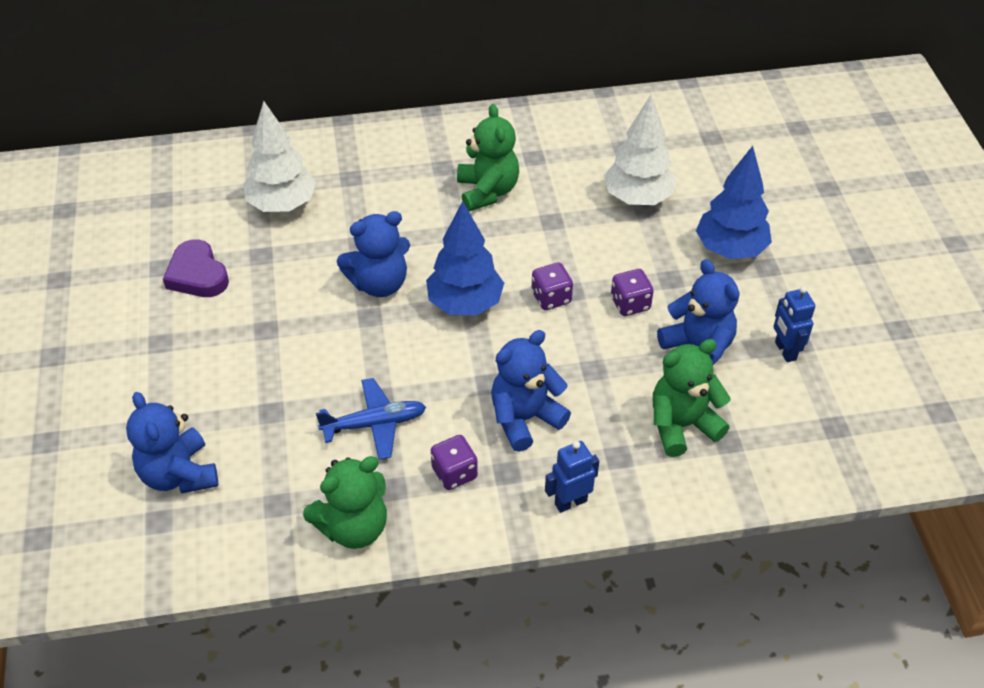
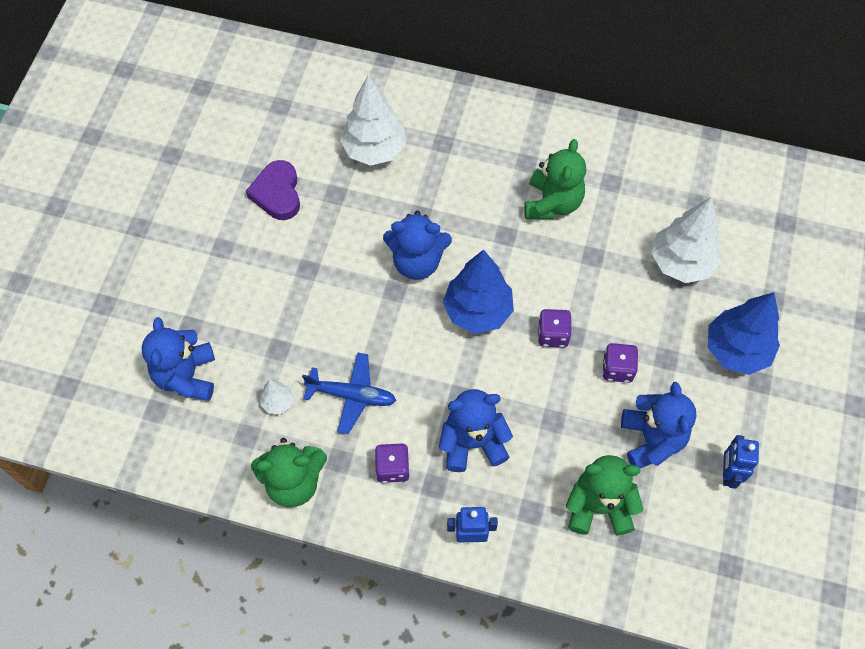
camera: 25 degrees right, 15 degrees up
none -> white tree [260,379,294,414]

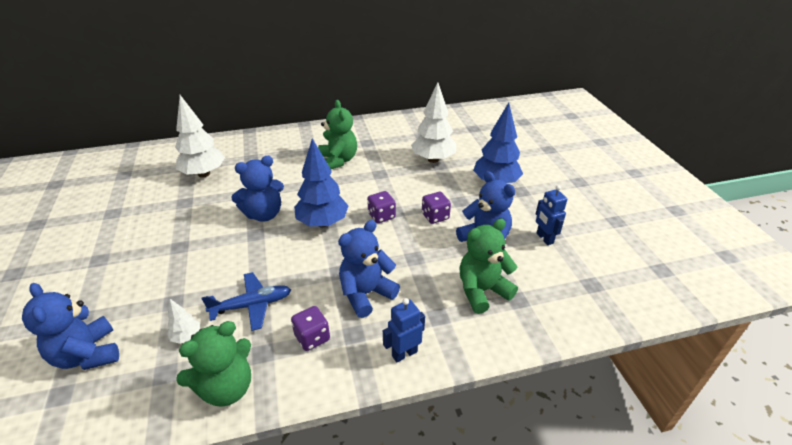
camera: 30 degrees left, 25 degrees down
purple heart [246,160,300,220] -> none

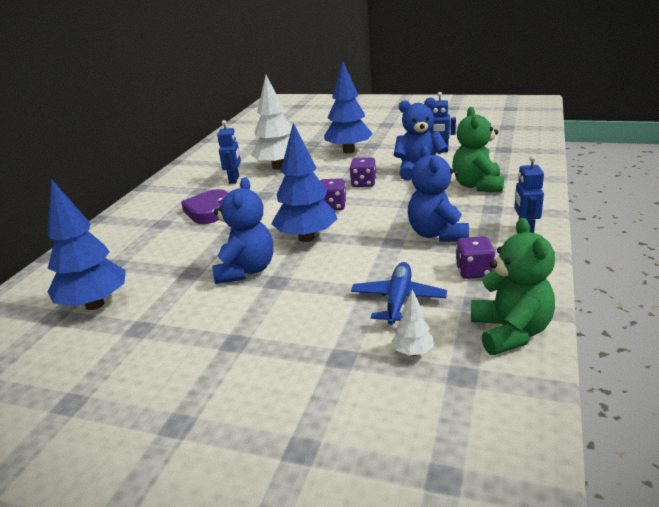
camera: 55 degrees left, 10 degrees down
blue teddy bear [22,283,119,370] -> none
white tree [175,95,225,178] -> blue tree [47,179,126,310]
green teddy bear [318,100,357,169] -> purple heart [181,189,228,224]
none -> blue robot [217,120,241,184]

